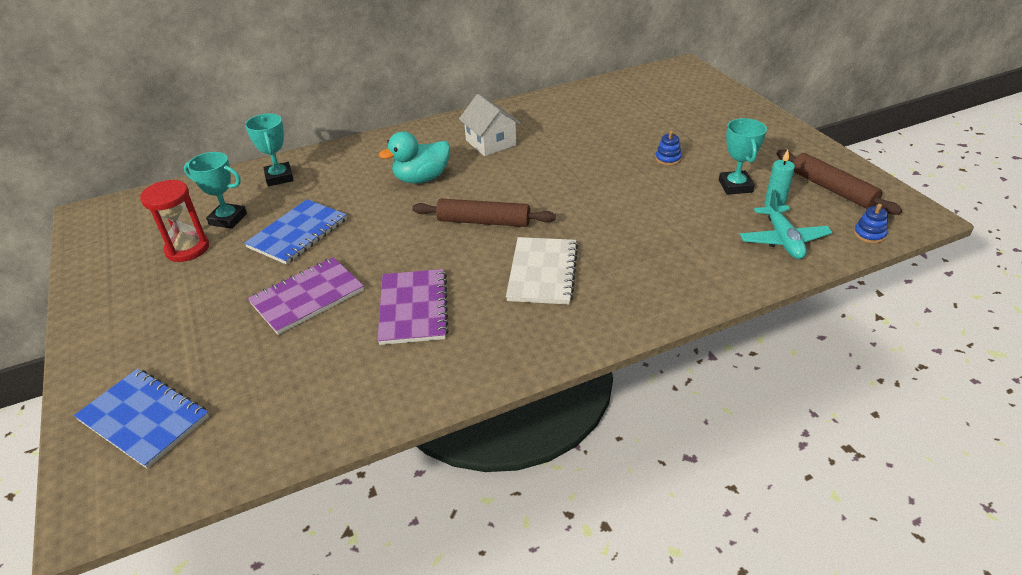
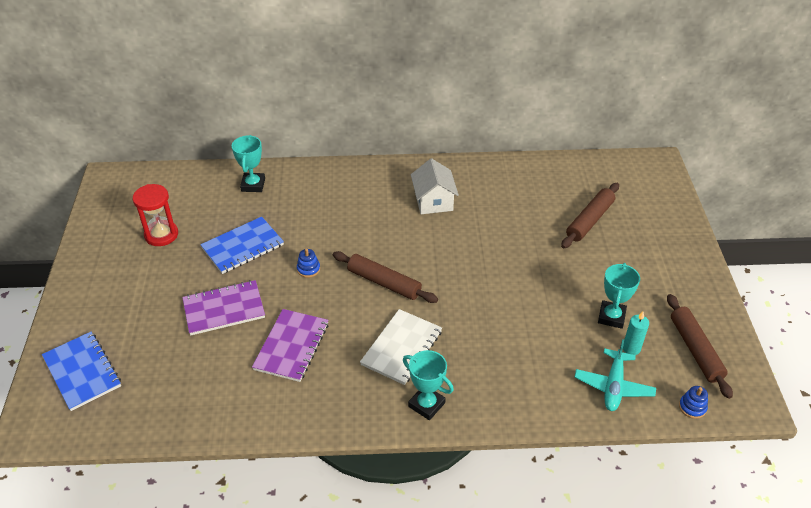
camera: 20 degrees right, 5 degrees up
turquoise trophy [184,152,247,229] -> turquoise trophy moved to [403,350,454,420]
turquoise duck [379,131,450,183] -> none
blue stacking toy [655,131,682,166] -> blue stacking toy moved to [297,248,320,278]
none -> brown rolling pin [561,183,619,248]

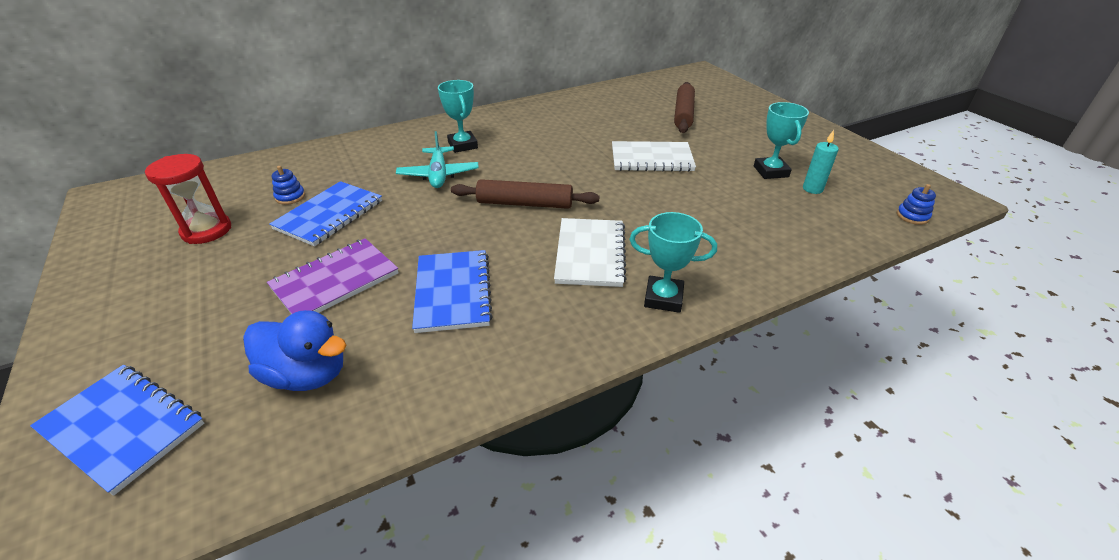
camera: 25 degrees left, 5 degrees down
turquoise trophy [232,135,265,192] -> turquoise trophy moved to [438,80,478,153]
purple notebook [252,309,329,382] -> blue notebook [412,250,493,333]
blue stacking toy [297,248,320,278] -> blue stacking toy moved to [272,166,305,205]
white house [411,158,459,214] -> none
turquoise plane [575,339,656,411] -> turquoise plane moved to [396,131,479,188]
brown rolling pin [667,294,733,399] -> none
none -> blue duck [243,310,346,391]
none -> white notebook [612,141,696,172]

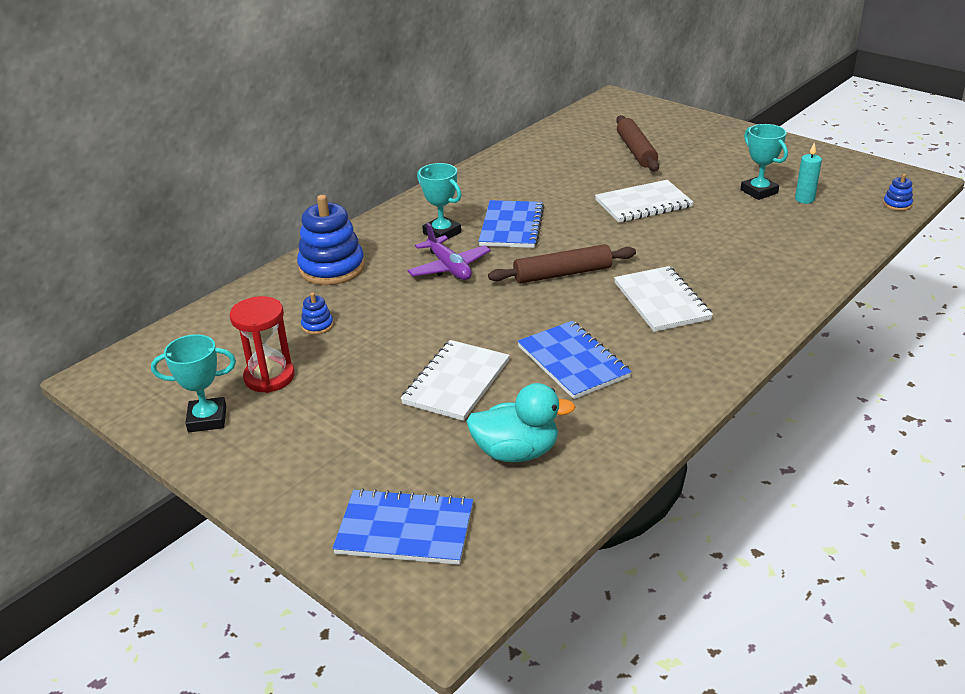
camera: 20 degrees left, 5 degrees down
blue duck [243,310,346,391] -> turquoise duck [466,383,576,462]
purple notebook [267,238,399,314] -> white notebook [401,340,510,421]
blue notebook [269,181,382,246] -> blue notebook moved to [479,200,544,248]
turquoise plane [396,131,479,188] -> purple plane [407,223,491,280]
turquoise trophy [629,212,717,313] -> turquoise trophy moved to [151,334,236,432]
none -> blue stacking toy [297,195,365,285]

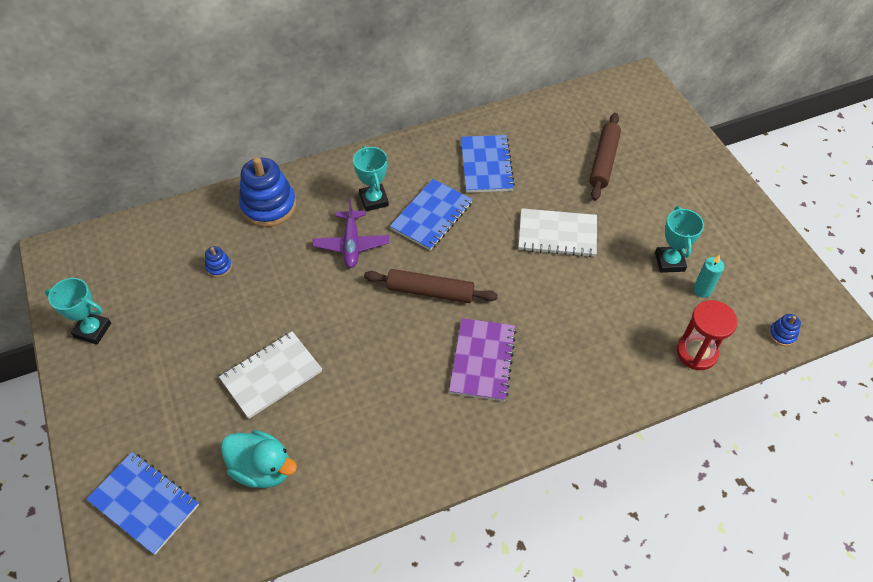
camera: 25 degrees right, 20 degrees up
red hourglass [230,296,295,393] -> red hourglass moved to [676,300,737,370]
blue notebook [517,321,632,399] -> blue notebook moved to [461,135,515,193]
white notebook [614,266,713,332] -> purple notebook [449,318,516,401]

